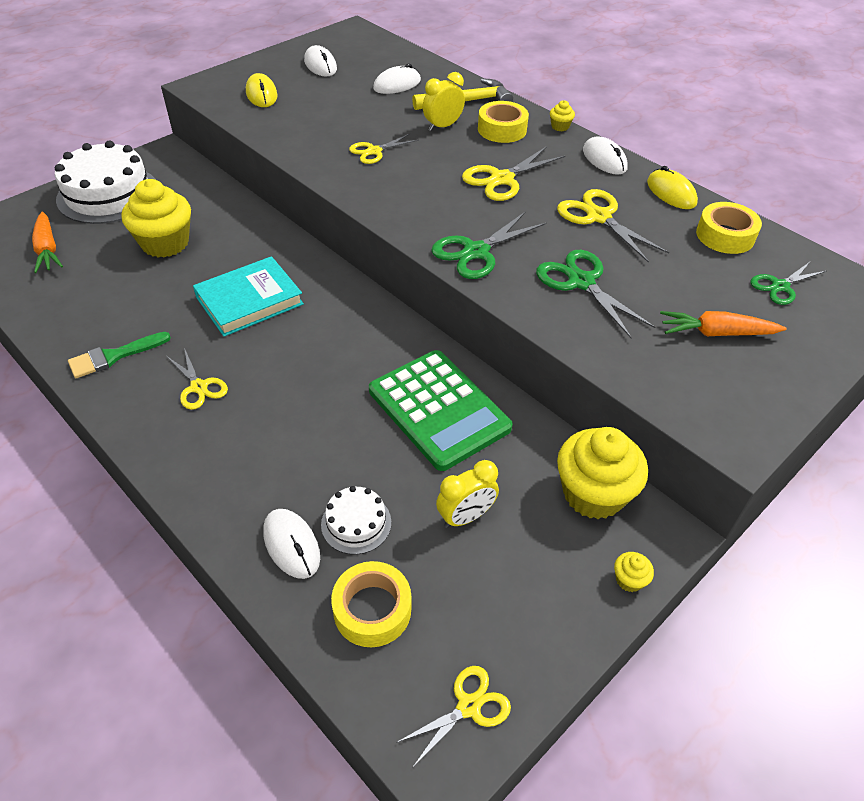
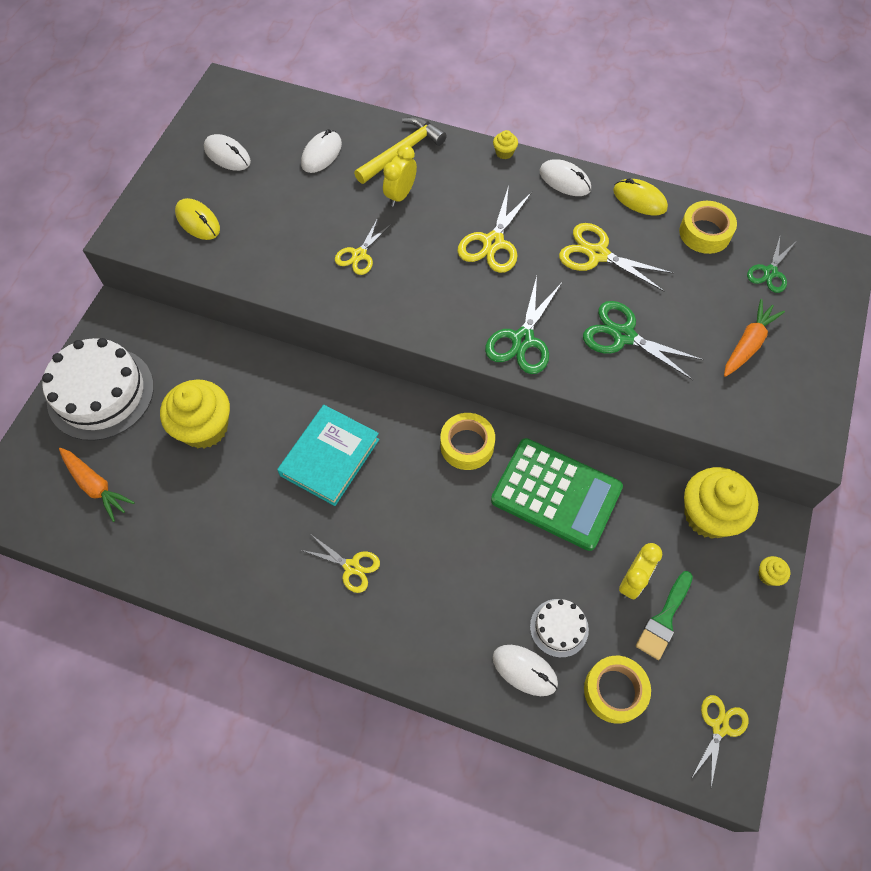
camera: 25 degrees left, 15 degrees up
green brush [68,332,171,378] -> green brush moved to [636,571,693,660]
yellow tape [478,101,529,143] -> yellow tape moved to [440,413,495,470]
orange carrot [660,311,786,336] -> orange carrot turned 150 degrees clockwise [724,299,785,377]

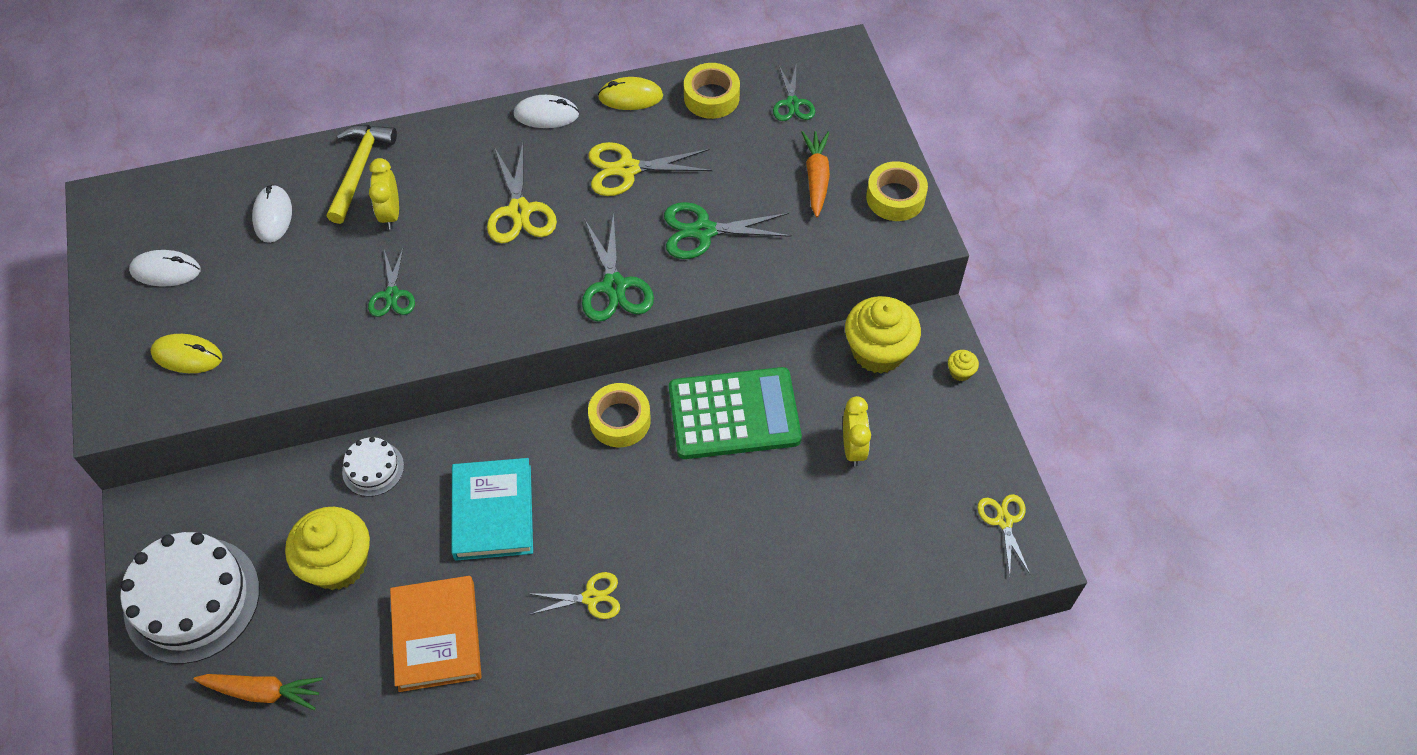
camera: 35 degrees left, 5 degrees down
yellow scissors [335,218,392,275] -> green scissors [368,247,415,317]
yellow cupcake [493,130,518,159] -> none
white mouse [493,645,558,696] -> none
white cake [530,599,589,658] -> white cake moved to [342,437,404,497]
yellow tape [584,656,651,724] -> yellow tape moved to [866,161,928,221]
green brush [636,571,693,660] -> none
none -> orange book [390,576,482,692]

